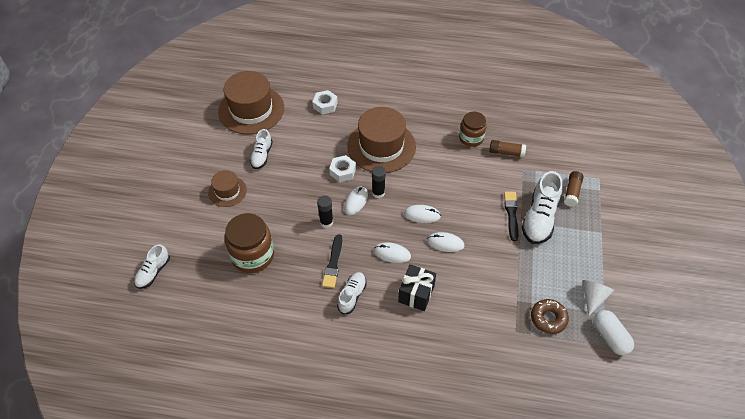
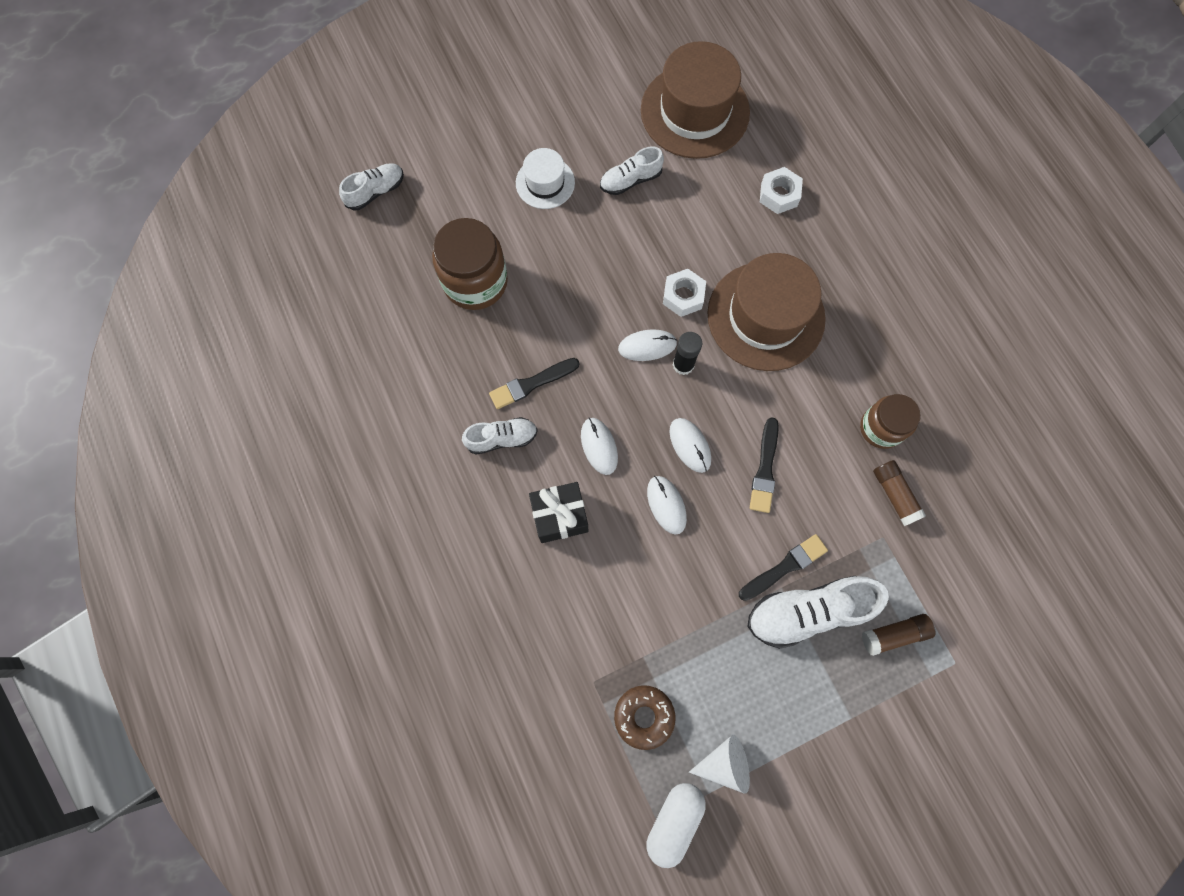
camera: 55 degrees right, 20 degrees up
white shoe [134,244,170,289] -> white shoe turned 150 degrees clockwise [339,163,404,210]
brown hat [208,170,247,207] -> white hat [516,148,575,209]
black glue stick [317,195,333,228] -> none
none -> black brush [750,417,779,513]

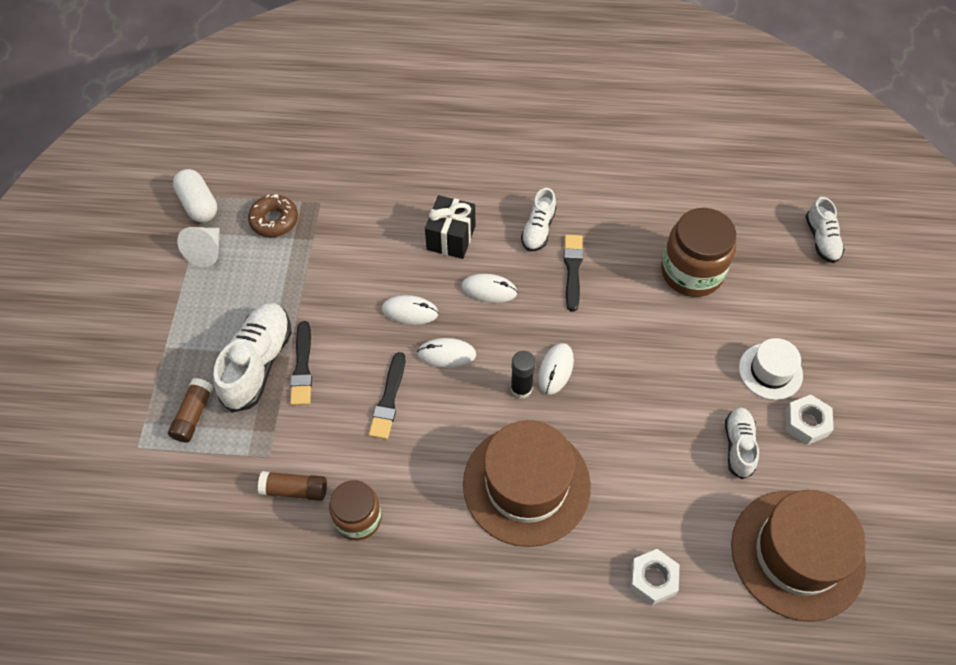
camera: 120 degrees right, 15 degrees down
white nut [663,269,706,317] -> white nut moved to [785,395,834,445]
black brush [750,417,779,513] -> black brush turned 120 degrees counterclockwise [369,352,405,439]

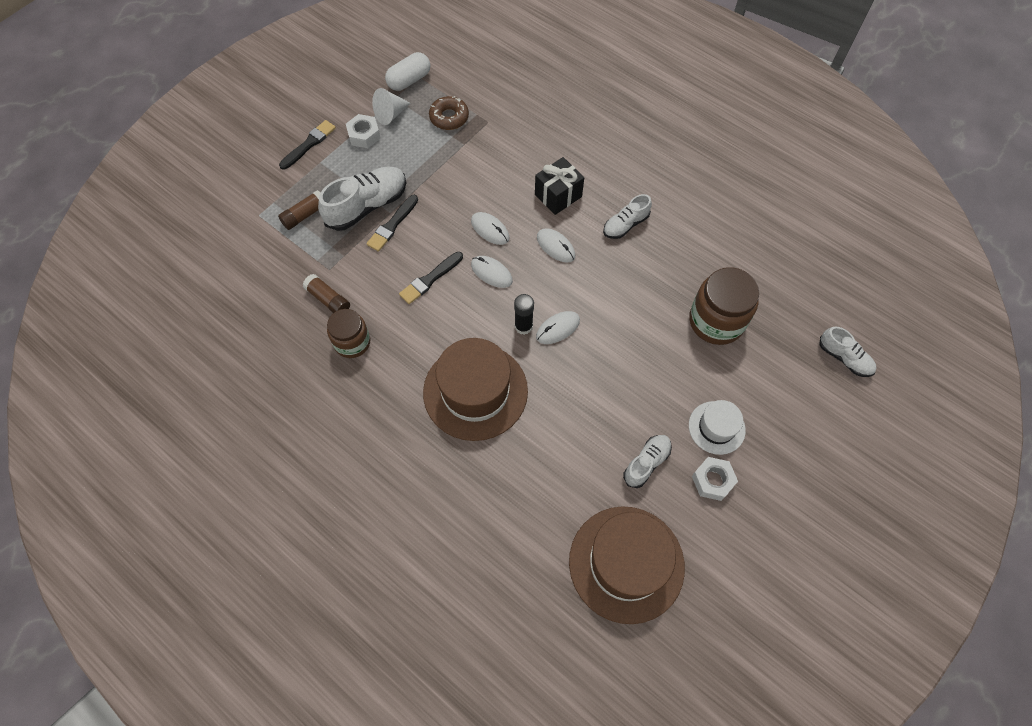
camera: 35 degrees right, 5 degrees up
white capsule [173,169,217,222] -> white capsule turned 45 degrees clockwise [385,52,430,91]
black brush [564,235,583,312] -> black brush moved to [279,120,336,170]
white nut [630,549,679,605] -> white nut moved to [346,114,381,148]
white shoe [806,197,845,263] -> white shoe turned 75 degrees counterclockwise [819,326,877,377]

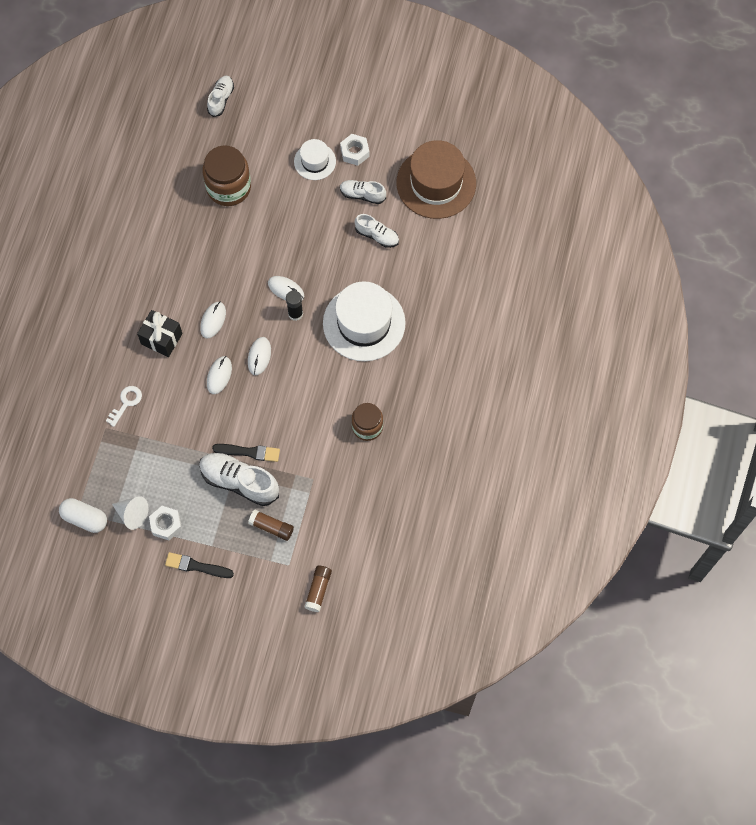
camera: 115 degrees left, 5 degrees up
brown glue stick [303,274,350,313] -> brown glue stick moved to [304,566,332,612]
black brush [399,252,463,304] -> none
brown hat [423,338,528,441] -> white hat [323,281,406,361]
brown donut [429,96,469,130] -> none
white shoe [603,194,652,239] -> white shoe moved to [355,214,399,248]
none -> white key [106,386,142,427]

